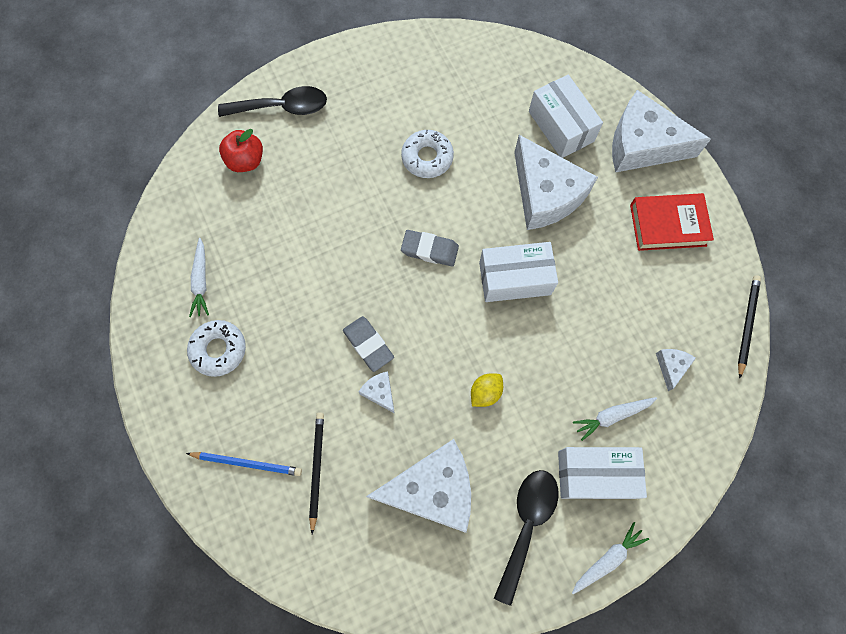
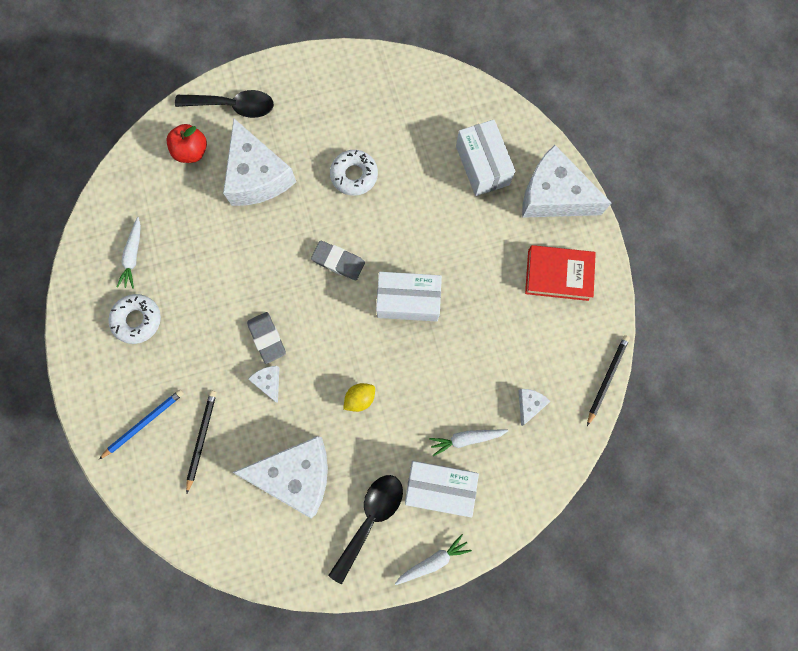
camera: 10 degrees right, 5 degrees up
blue pencil [186,452,302,476] -> blue pencil turned 60 degrees counterclockwise [99,390,184,459]
white cheese [514,135,598,230] -> white cheese moved to [223,119,296,206]

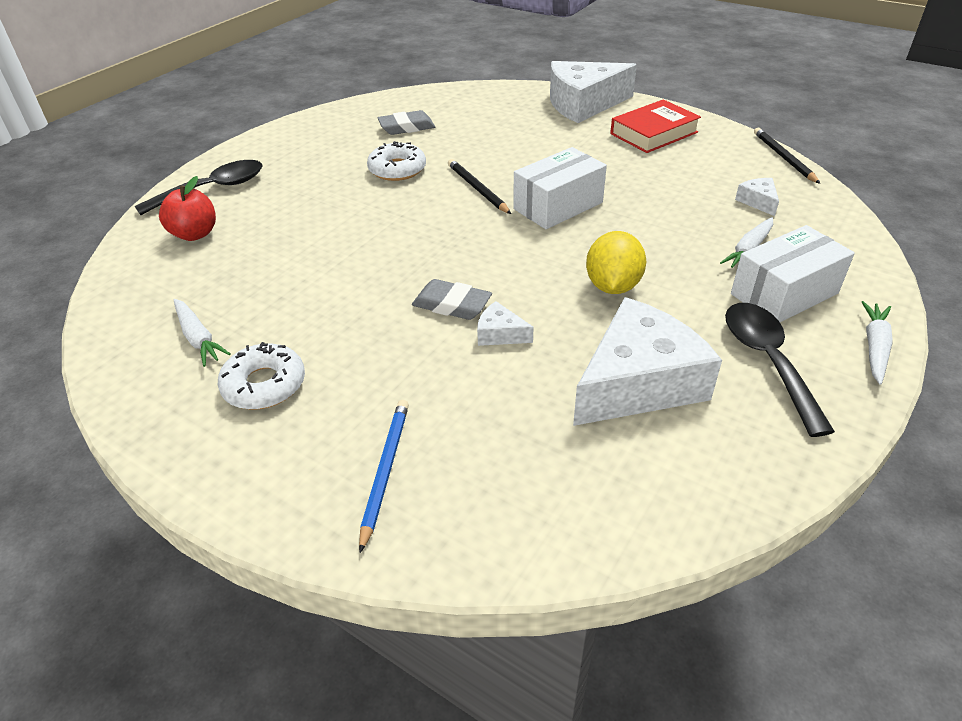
camera: 40 degrees left, 35 degrees down
black pencil [186,391,217,494] -> black pencil moved to [448,159,511,214]
white cheese [223,119,296,206] -> none
grey eraser [311,241,365,280] -> grey eraser moved to [378,110,435,135]
yellow lemon [343,383,375,412] -> yellow lemon [586,231,646,294], size x1.55
white box [456,120,515,196] -> none

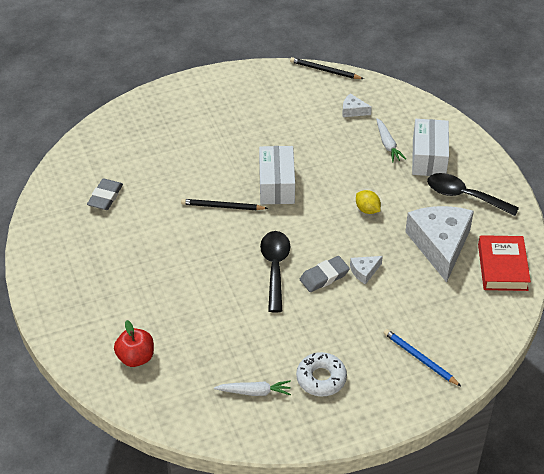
camera: 55 degrees left, 5 degrees up
black spoon [134,160,263,215] -> black spoon moved to [260,231,291,312]
white donut [367,141,426,181] -> none
white cheese [550,61,637,123] -> none
yellow lemon [586,231,646,294] -> yellow lemon [356,190,381,214], size x0.65
red book [610,99,701,153] -> red book moved to [478,235,531,291]
white carrot [862,301,892,385] -> none

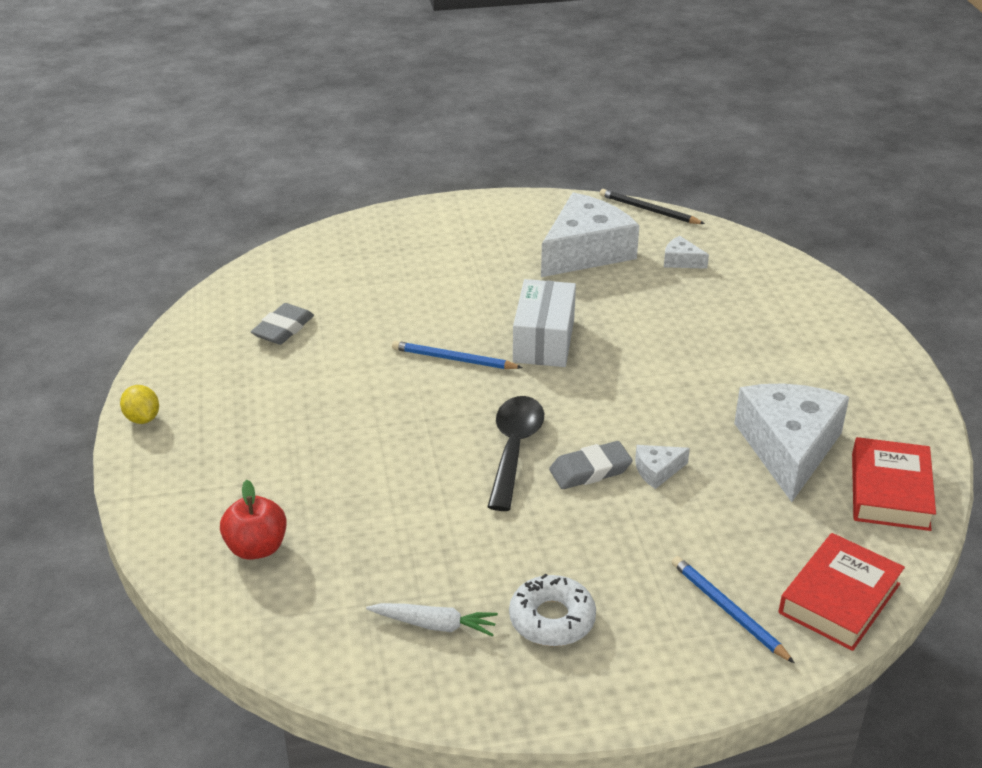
camera: 10 degrees right, 10 degrees down
black pencil [181,199,268,210] -> blue pencil [392,341,523,369]
yellow lemon [356,190,381,214] -> yellow lemon moved to [120,385,159,424]
white carrot [376,118,406,162] -> none
white box [412,119,449,176] -> none
black spoon [427,173,519,216] -> none
none -> white cheese [541,192,640,277]
none -> red book [778,533,905,651]

